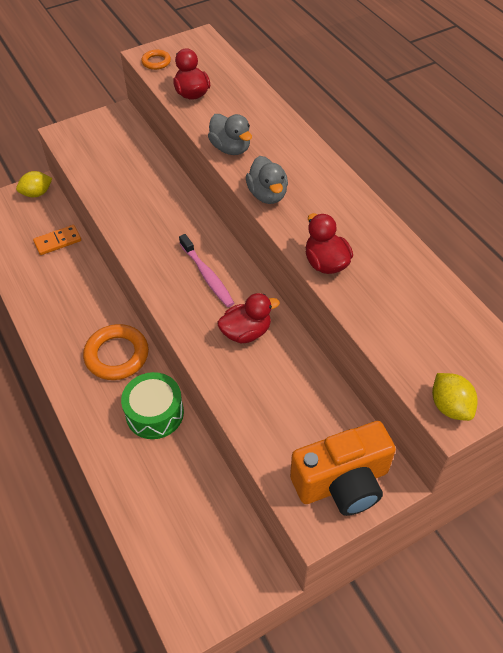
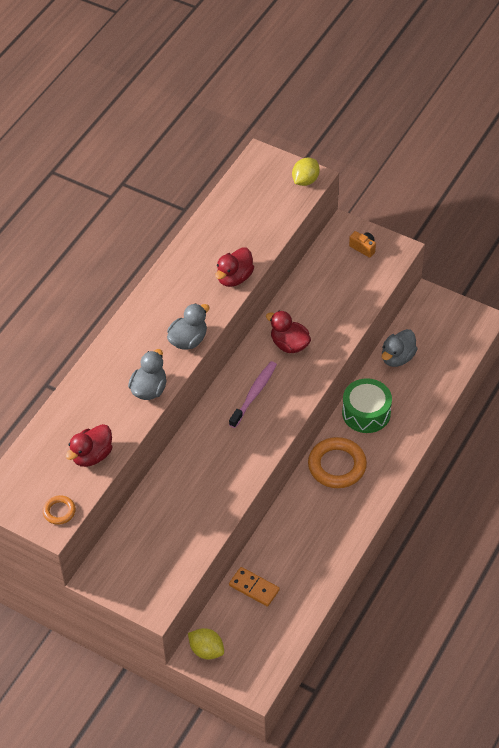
camera: 120 degrees left, 0 degrees up
orange camera [290,421,396,516] -> orange camera [349,231,376,258], size x0.41
none -> grey duck [382,329,418,367]

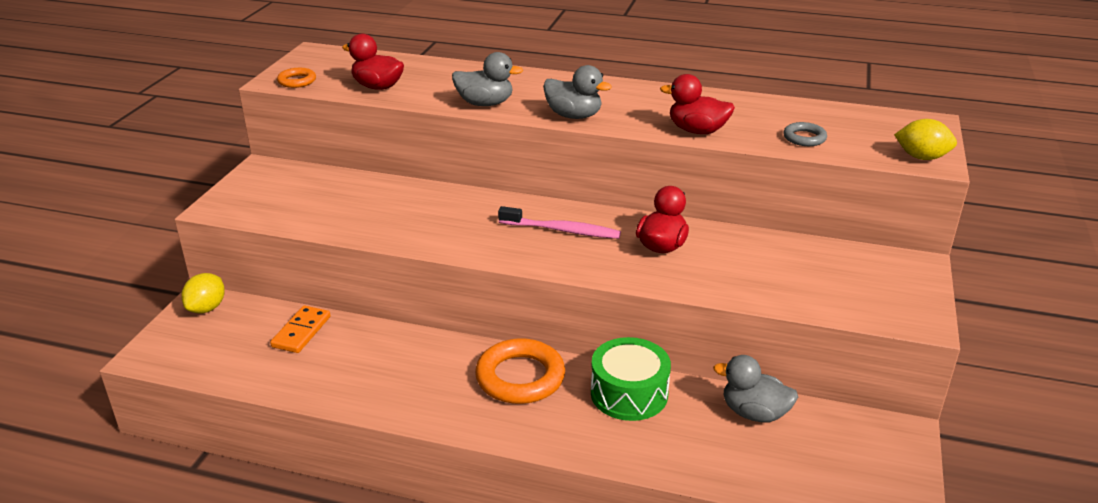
camera: 75 degrees right, 20 degrees down
orange camera [349,231,376,258] -> none
none -> grey ring [783,122,827,146]

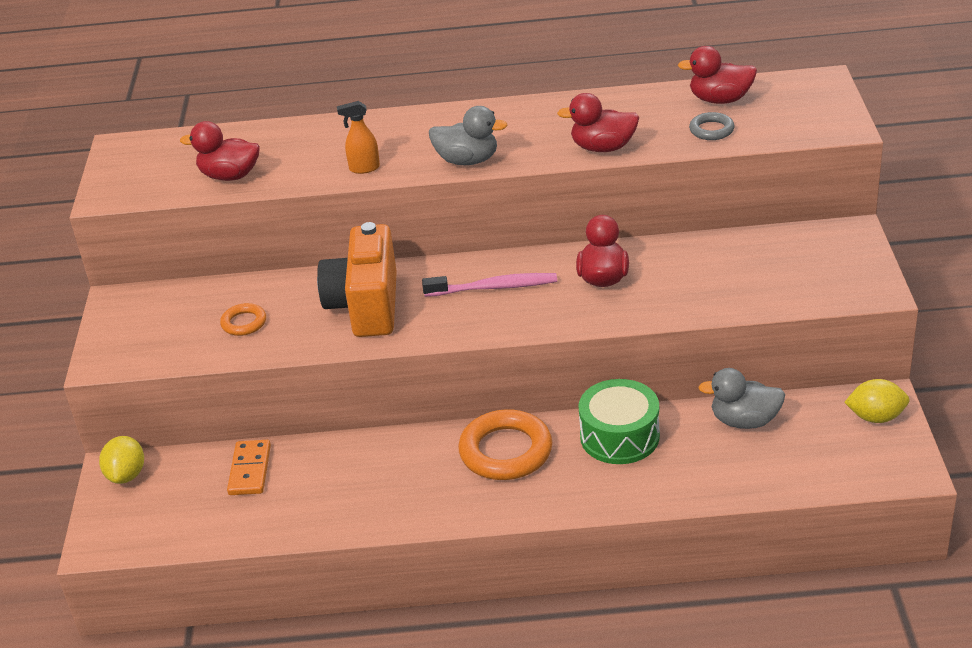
camera: 15 degrees left, 5 degrees up
orange ring [277,68,316,88] -> orange ring moved to [220,303,266,336]
grey duck [452,52,523,106] -> orange spray bottle [337,101,380,174]
yellow lemon [894,119,957,160] -> yellow lemon moved to [844,379,910,423]
none -> orange camera [317,222,397,337]
none -> red duck [678,46,757,104]

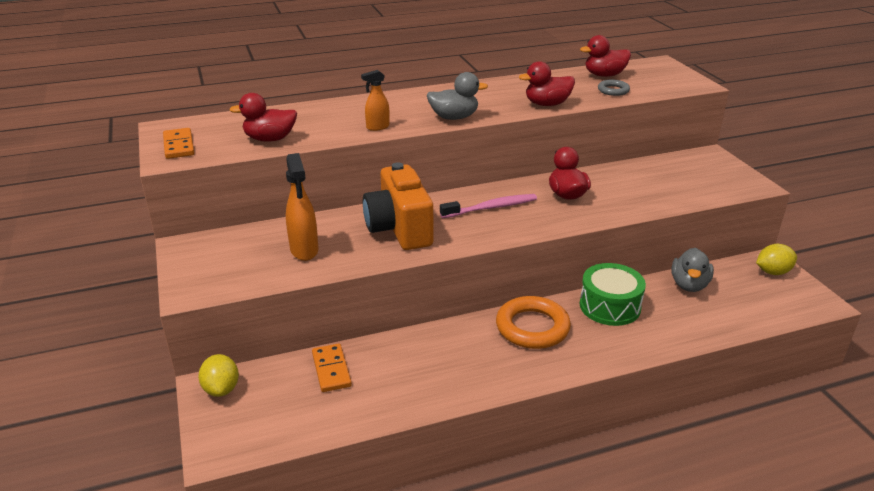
camera: 20 degrees left, 5 degrees down
orange ring [220,303,266,336] -> orange spray bottle [286,153,319,261]
grey duck [698,368,786,429] -> grey duck turned 60 degrees counterclockwise [672,248,714,292]
none -> orange domino [163,128,194,159]

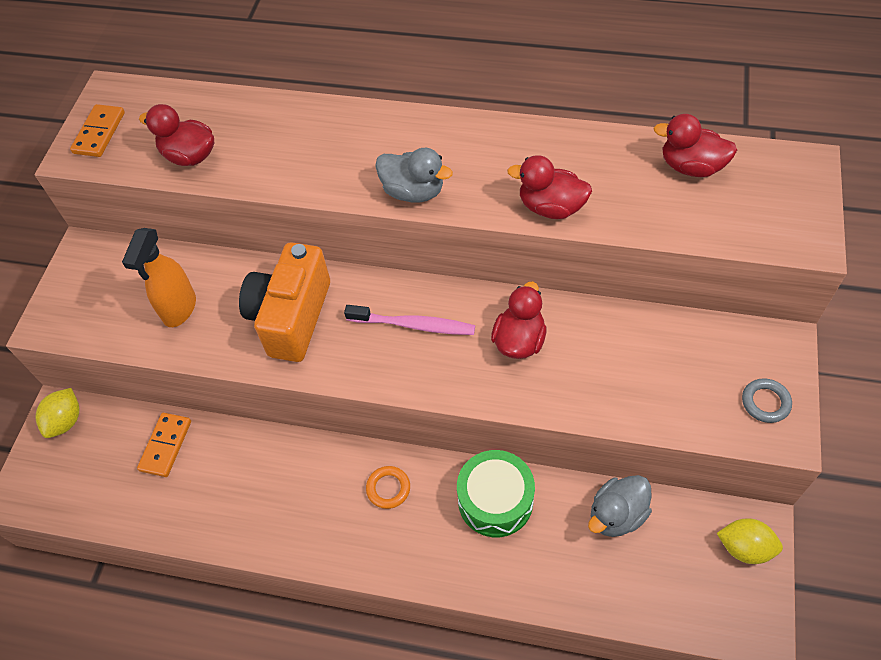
camera: 35 degrees right, 25 degrees up
orange spray bottle [361,70,389,131] -> none
orange ring [496,296,571,349] -> orange ring [366,466,410,509], size x0.51
grey ring [598,80,630,96] -> grey ring moved to [742,378,792,423]

